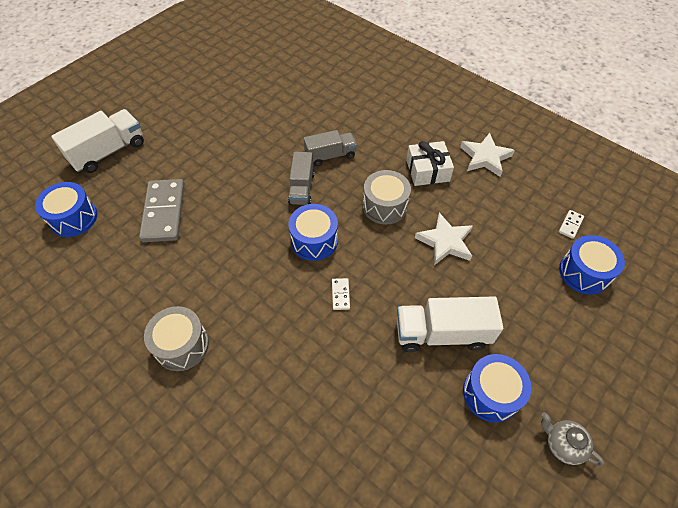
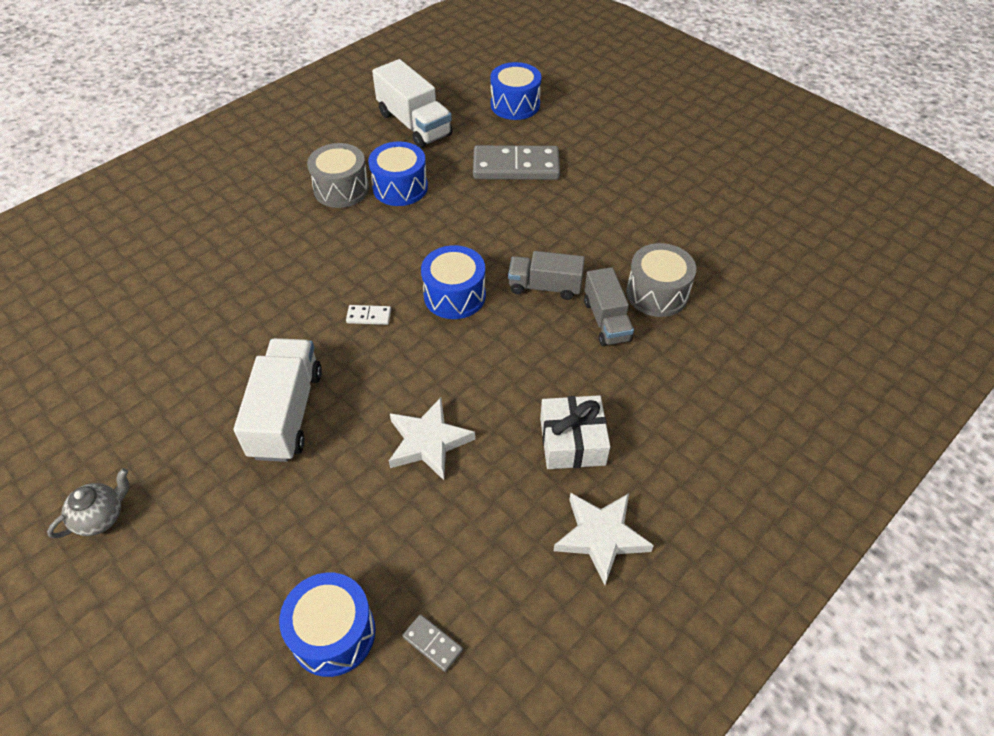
camera: 95 degrees right, 5 degrees down
white truck [51,109,144,173] -> white truck moved to [372,59,453,148]
grey drum [363,170,411,225] -> grey drum moved to [626,243,696,317]
blue drum [463,354,532,423] -> blue drum moved to [368,141,428,206]
white domino [559,210,584,239] -> grey domino [402,614,463,672]

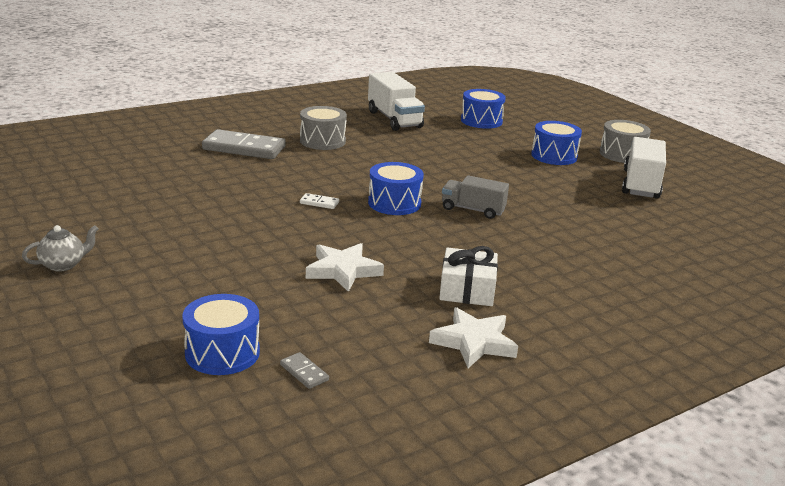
camera: 10 degrees right, 25 degrees down
white truck [234,338,322,462] -> white truck moved to [622,137,666,199]
blue drum [368,141,428,206] -> blue drum moved to [531,121,582,165]
grey domino [473,145,560,180] -> grey domino moved to [202,129,286,159]
grey truck [584,267,634,346] -> none
grey drum [626,243,696,317] -> grey drum moved to [600,120,651,163]

